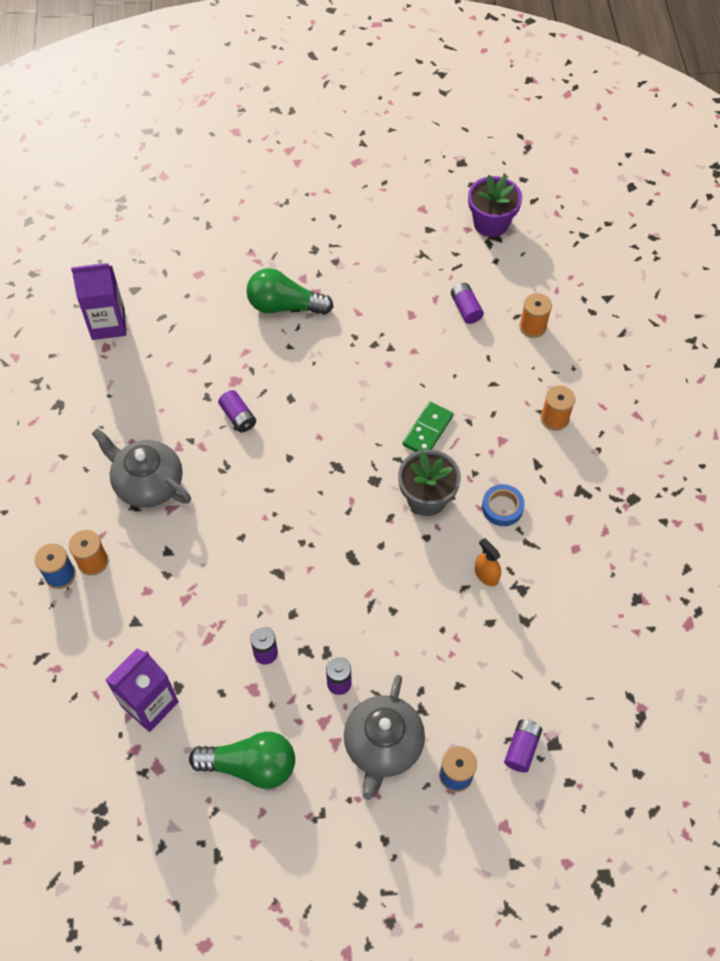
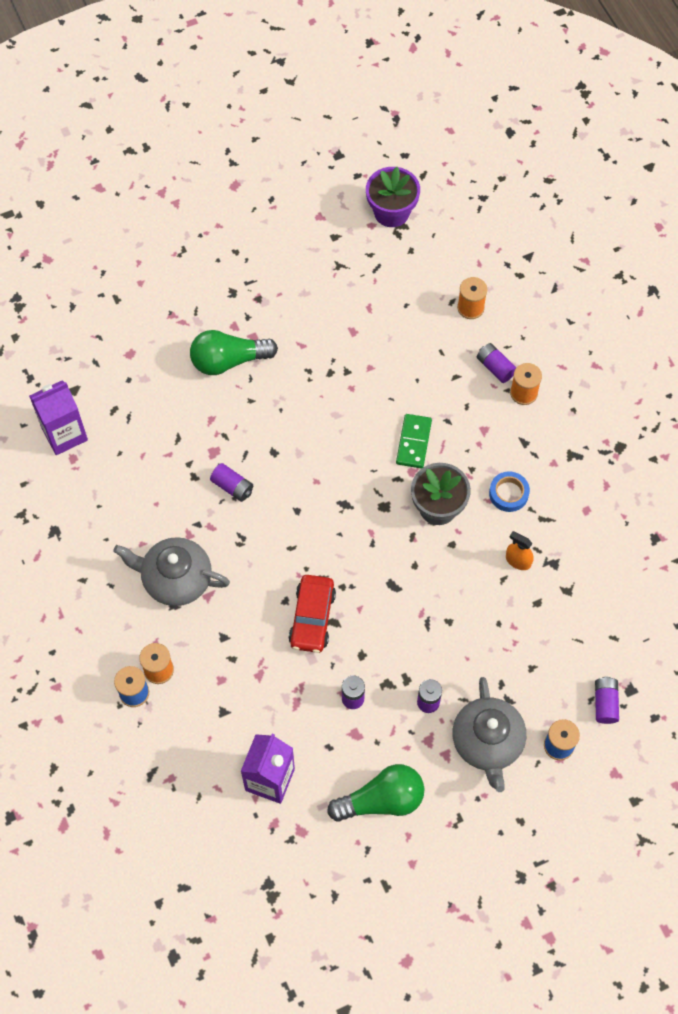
camera: 20 degrees left, 5 degrees up
purple battery [451,283,484,324] -> purple battery moved to [477,343,516,383]
none -> red car [288,575,336,653]

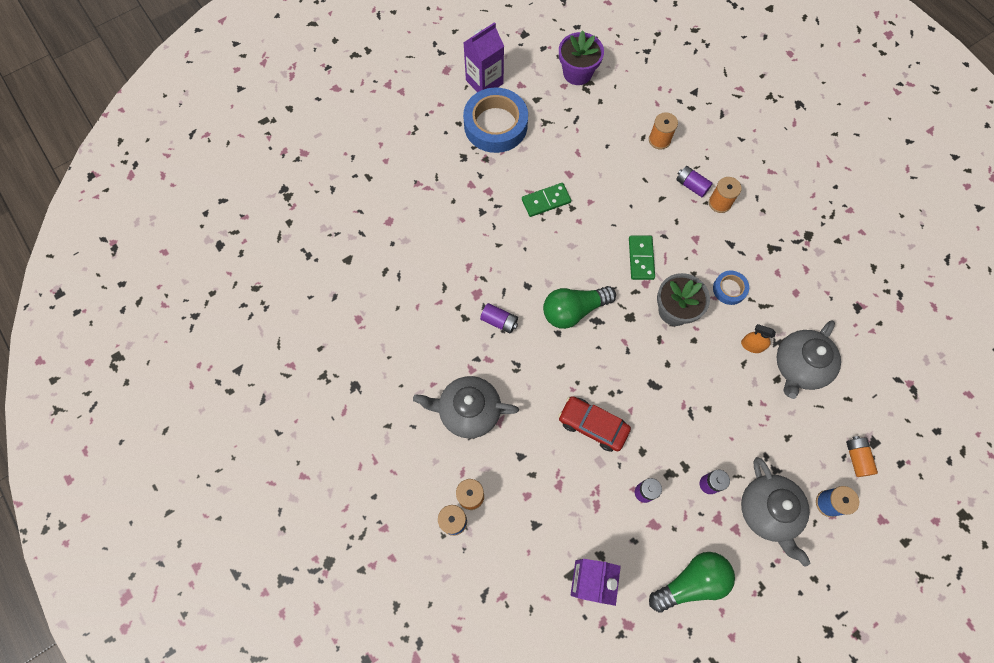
camera: 10 degrees left, 5 degrees up
purple carton [29,380,88,455] -> purple carton moved to [463,22,504,92]
green light bulb [190,330,278,375] -> green light bulb moved to [543,286,616,329]
red car [288,575,336,653] -> red car turned 120 degrees clockwise [558,396,631,452]
purple battery [595,676,619,724] -> orange battery [846,436,878,477]
none -> blue tape [463,88,528,153]
none -> green domino [522,183,571,217]
none -> grey teapot [777,321,841,399]

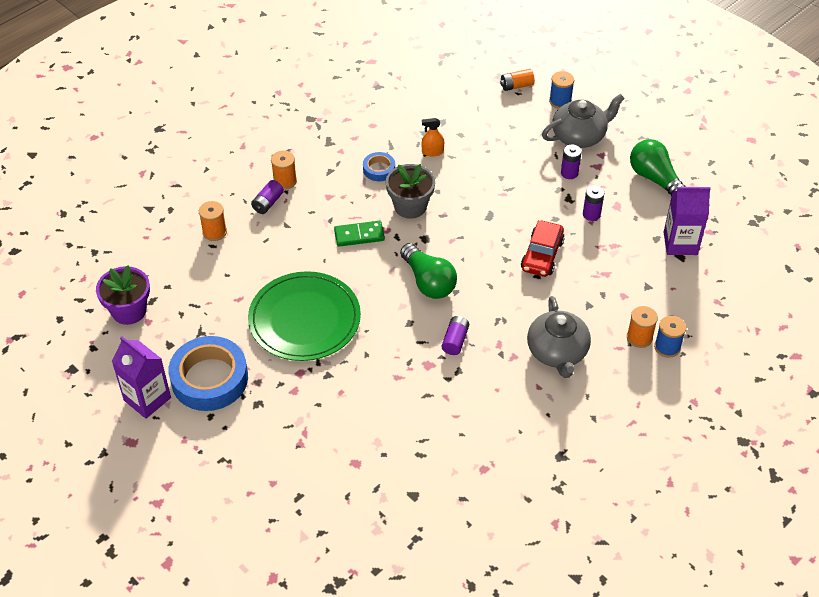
camera: 100 degrees left, 20 degrees down
green domino [522,183,571,217] -> green plate [248,271,361,361]
orange spray bottle [741,324,776,353] -> orange spray bottle turned 75 degrees clockwise [422,118,444,157]
grey teapot [777,321,841,399] -> none

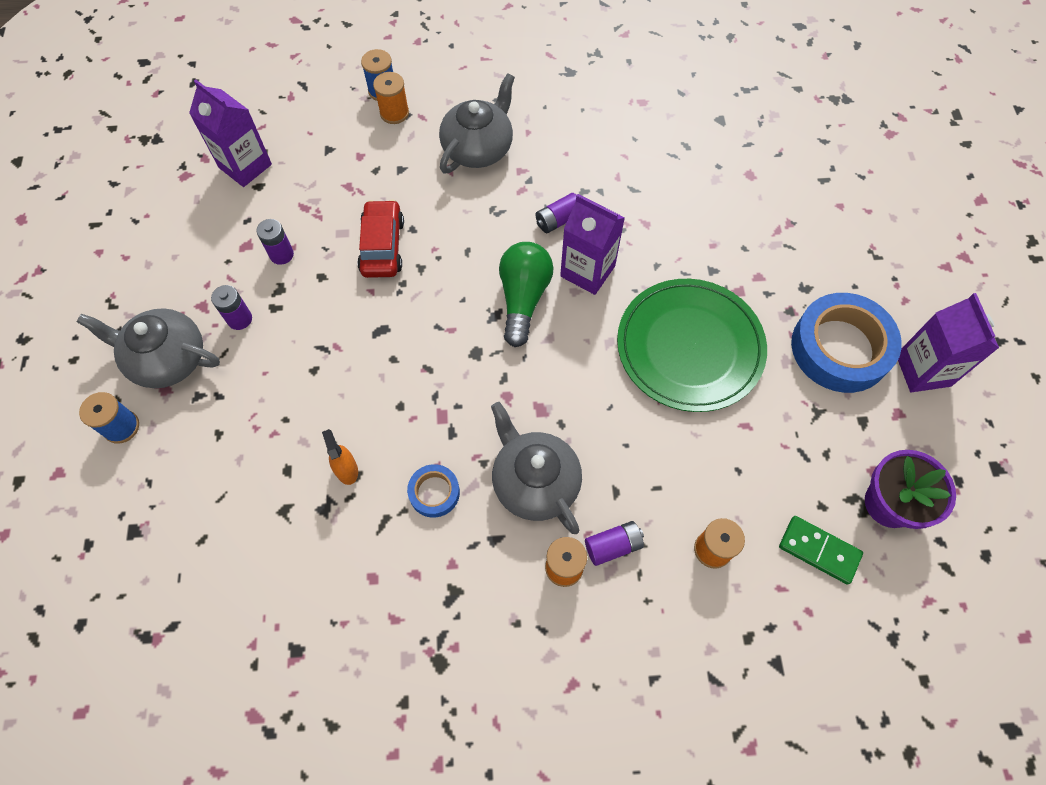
camera: 140 degrees left, 15 degrees up
green domino [334,221,385,247] -> green domino moved to [779,516,863,585]
grey flower pot [386,164,435,219] -> none
orange spray bottle [422,118,444,157] -> orange spray bottle turned 150 degrees counterclockwise [322,429,358,485]
orange battery [500,69,535,91] -> none
red car [521,220,565,277] -> red car turned 60 degrees counterclockwise [357,200,404,278]
green light bulb [630,139,686,197] -> none
none -> grey teapot [491,402,582,534]
none -> purple carton [560,194,625,295]

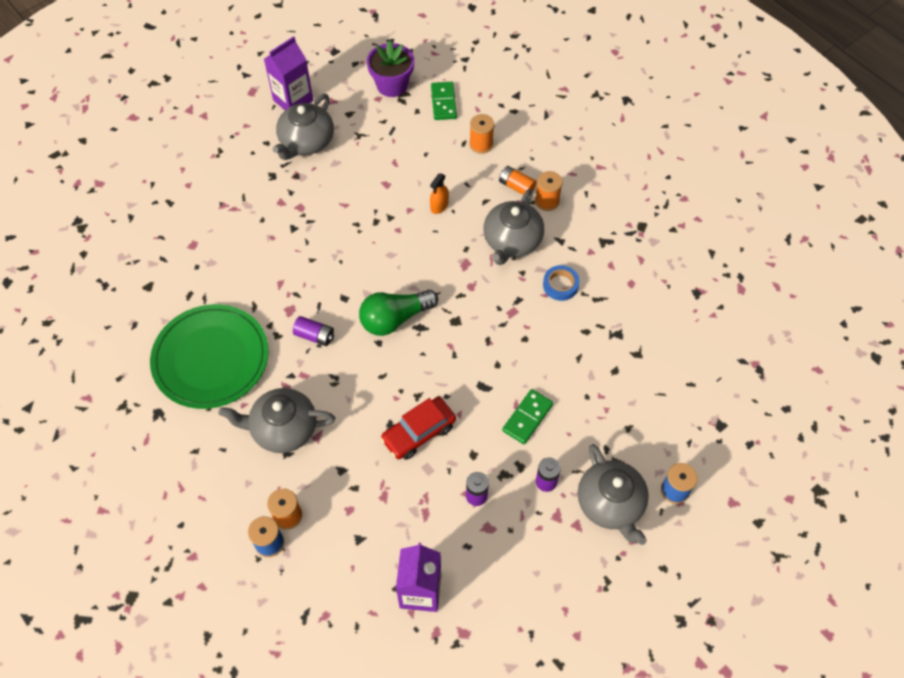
camera: 125 degrees left, 5 degrees down
orange spray bottle [322,429,358,485] -> orange spray bottle moved to [430,174,449,214]
purple carton [560,194,625,295] -> none
purple battery [585,521,644,566] -> orange battery [499,166,536,195]
green plate [617,279,767,412] -> green plate moved to [150,304,269,409]
blue tape [791,293,902,393] -> grey teapot [273,94,334,160]
none -> green domino [502,389,553,444]

